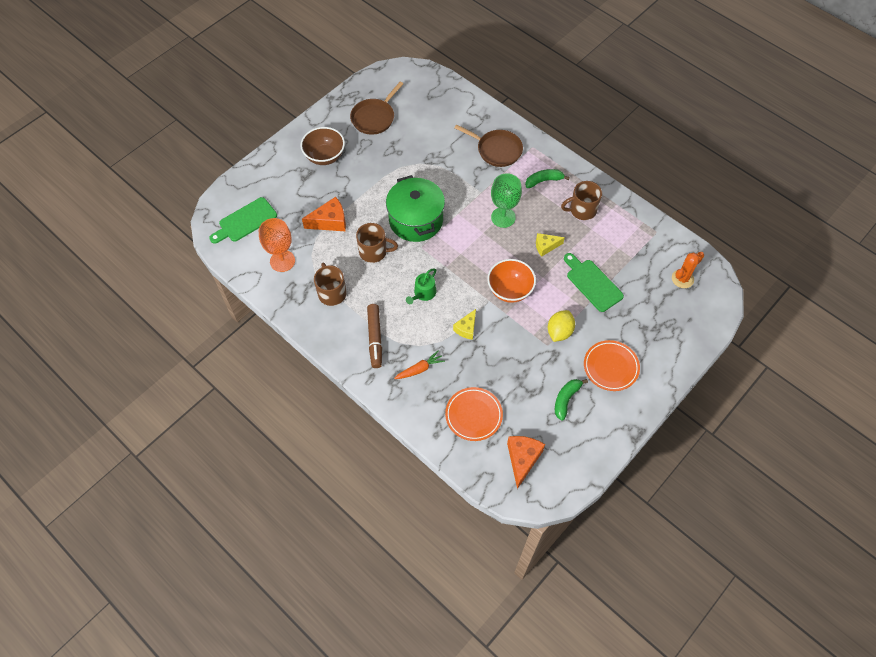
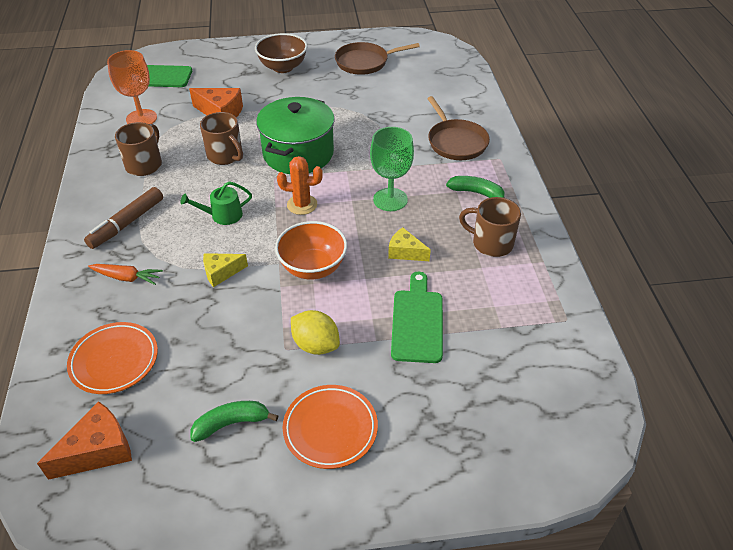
camera: 40 degrees right, 15 degrees down
yellow lemon [548,310,575,342] -> yellow lemon turned 60 degrees clockwise [291,310,340,355]
orange cactus [672,252,704,288] -> orange cactus moved to [277,156,323,215]

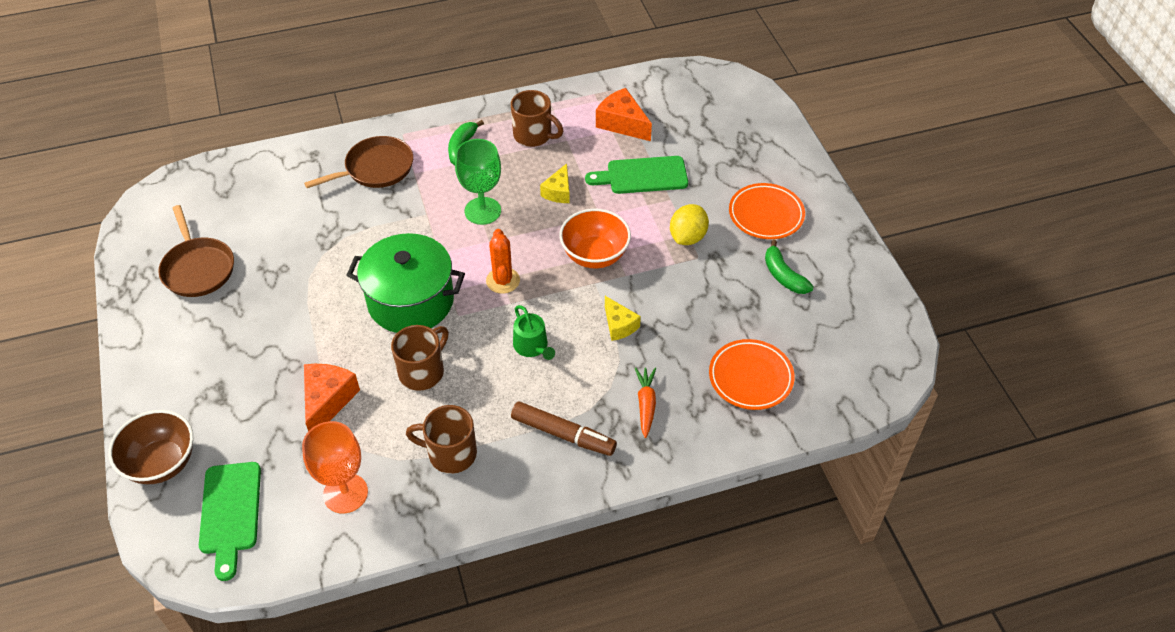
camera: 100 degrees left, 5 degrees up
orange cheese [37,401,132,480] -> orange cheese moved to [596,88,652,141]
brown bowl [255,33,307,73] -> brown bowl moved to [108,410,194,484]
brown mug [459,197,521,257] -> brown mug turned 75 degrees counterclockwise [511,90,563,147]

